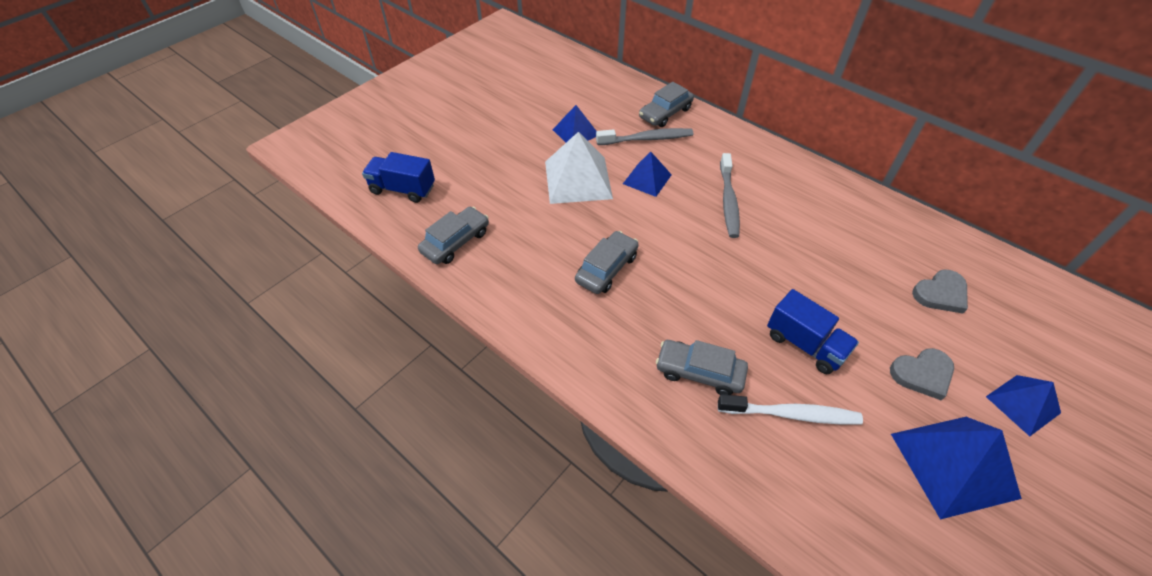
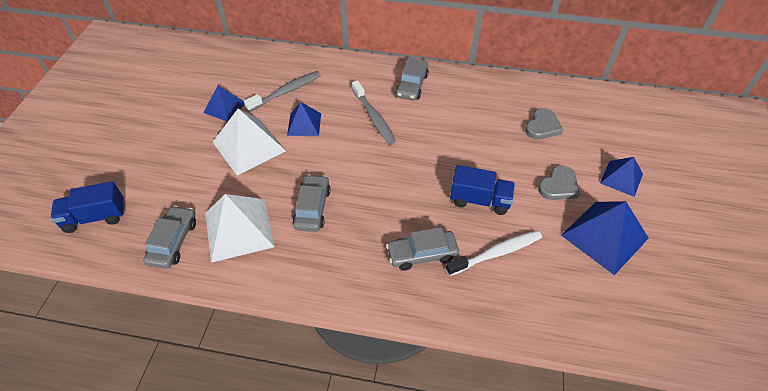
camera: 30 degrees left, 0 degrees up
grey car [639,82,694,127] -> grey car moved to [395,58,429,100]
none -> white pyramid [205,194,274,263]

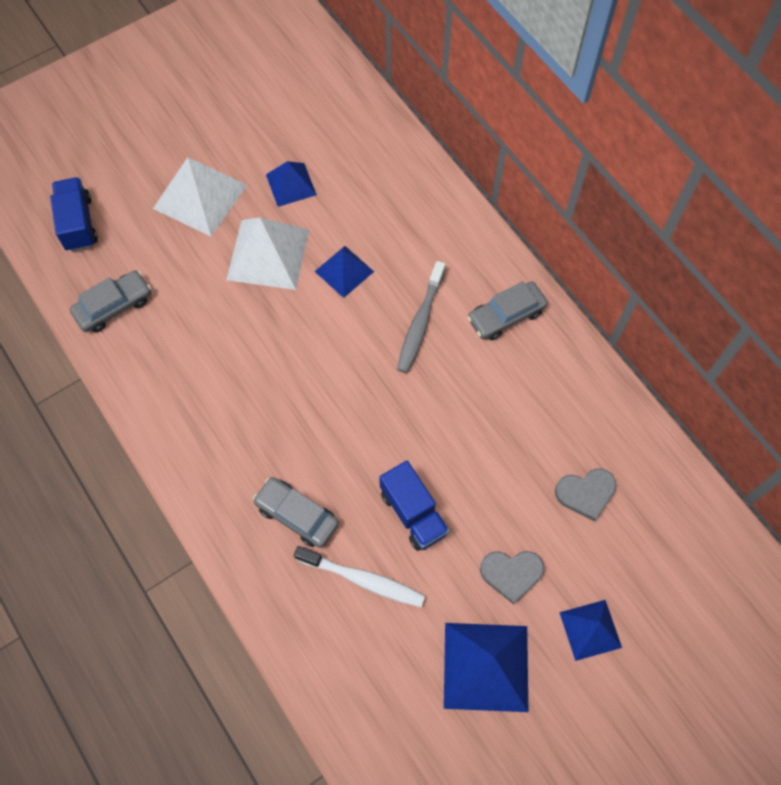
camera: 45 degrees right, 15 degrees up
blue truck [51,181,124,233] -> blue truck turned 45 degrees clockwise [50,177,98,252]
white pyramid [205,194,274,263] -> white pyramid moved to [153,157,247,237]
grey toothbrush [244,71,321,112] -> none
grey car [293,174,331,232] -> none

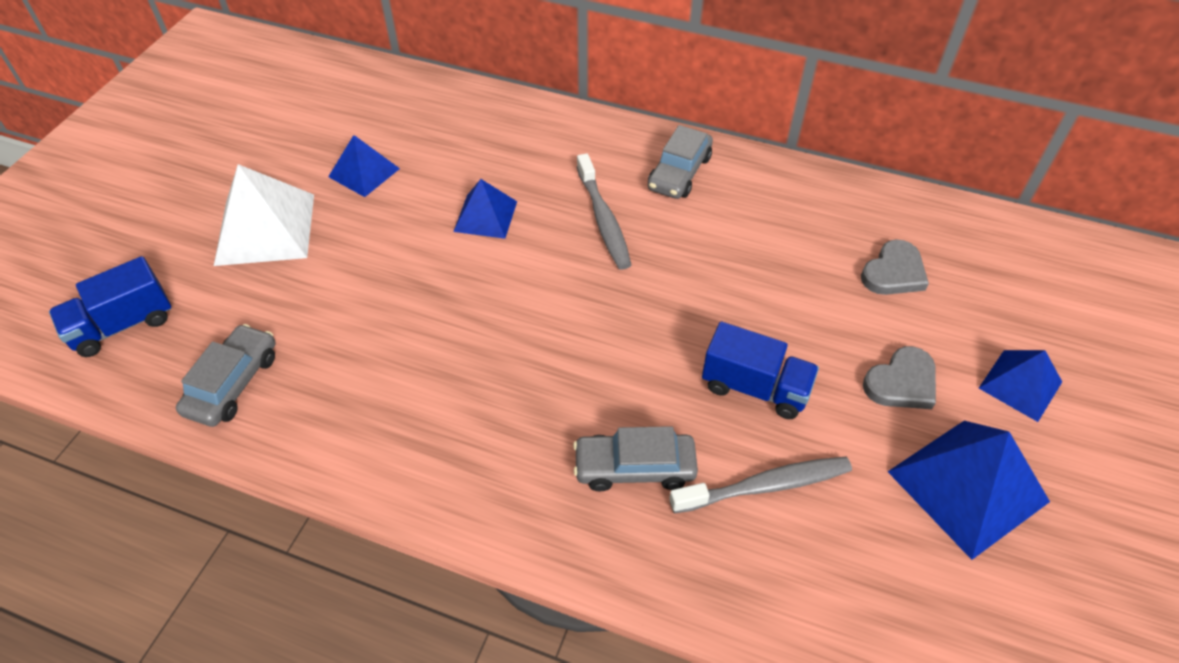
camera: 35 degrees left, 15 degrees down
blue truck [50,177,98,252] -> blue truck turned 75 degrees counterclockwise [49,256,171,357]
white pyramid [226,218,309,290] -> none
white toothbrush [294,546,425,607] -> grey toothbrush [669,457,852,514]

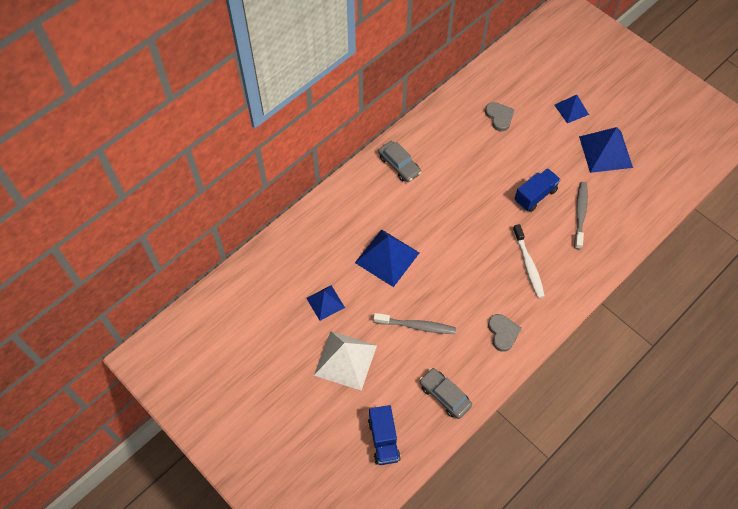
camera: 65 degrees left, 10 degrees up
blue pyramid [453,179,517,239] -> blue pyramid [355,229,420,287], size x1.67
grey car [573,426,698,491] -> none
grey toothbrush [577,153,631,270] -> grey toothbrush moved to [373,313,456,334]
grey heart [863,346,936,409] -> grey heart moved to [488,314,522,352]
none -> white toothbrush [513,224,545,298]

